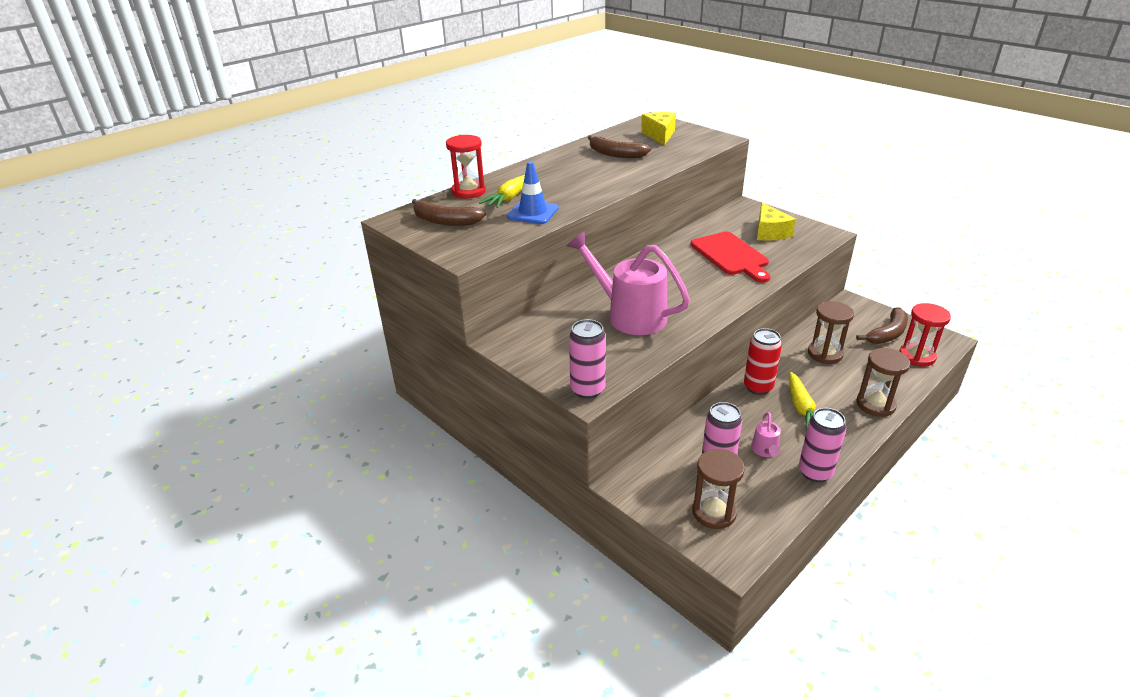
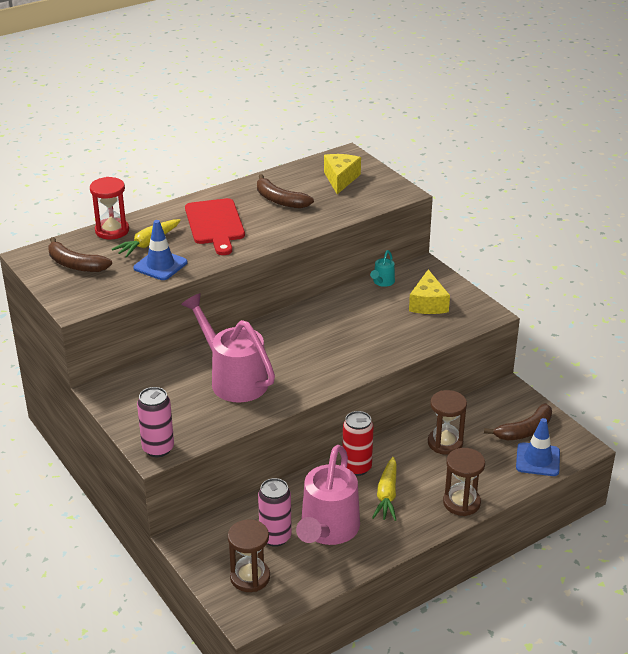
camera: 10 degrees right, 0 degrees up
red cutting board [691,232,771,283] -> red cutting board moved to [185,198,245,255]
pink watering can [751,412,781,457] -> pink watering can [296,445,360,545], size x2.31
pink can [799,408,846,482] -> none
red hourglass [899,303,951,367] -> blue traffic cone [516,418,560,476]
none -> turquoise watering can [370,250,395,287]

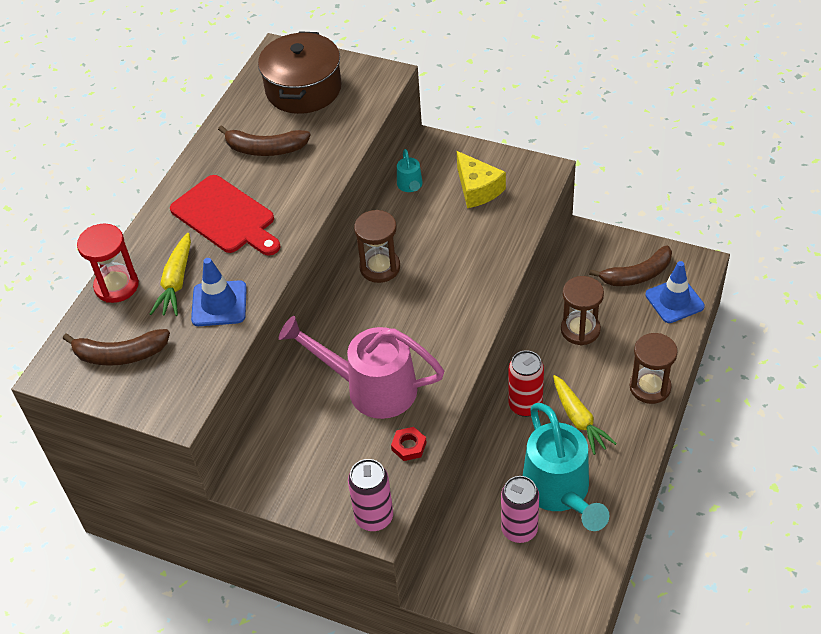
camera: 30 degrees left, 15 degrees up
brown hourglass [228,520,270,592] -> brown hourglass moved to [354,210,400,283]
pink watering can [296,445,360,545] -> turquoise watering can [523,403,609,531]
yellow cheese [324,154,361,194] -> brown pot [258,31,342,114]
brown banana [484,403,552,440] -> brown banana turned 45 degrees clockwise [589,245,672,286]
none -> red nut [391,427,427,461]

